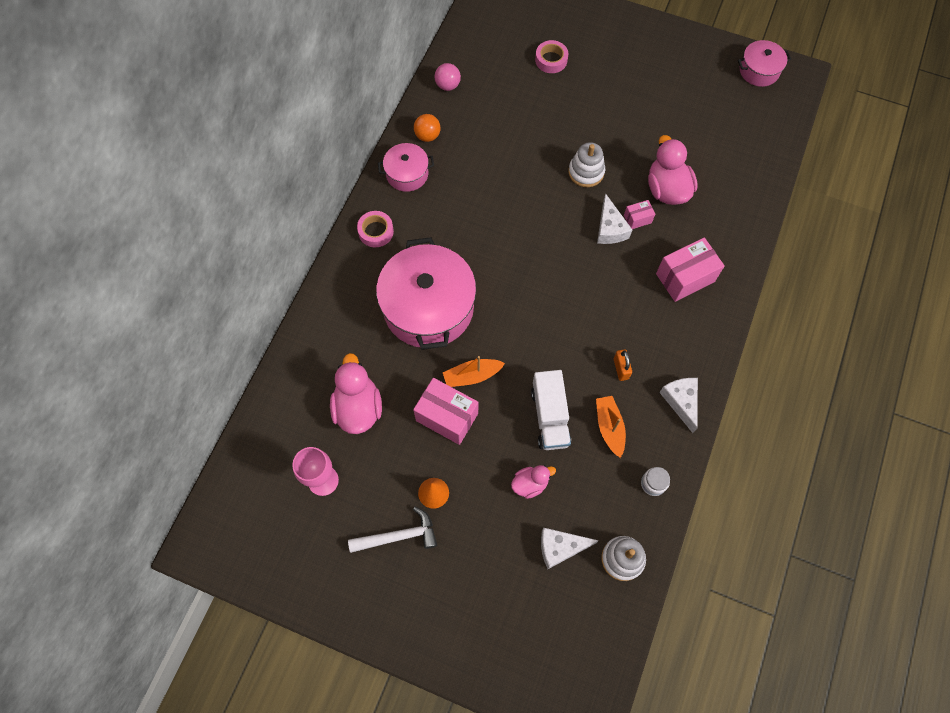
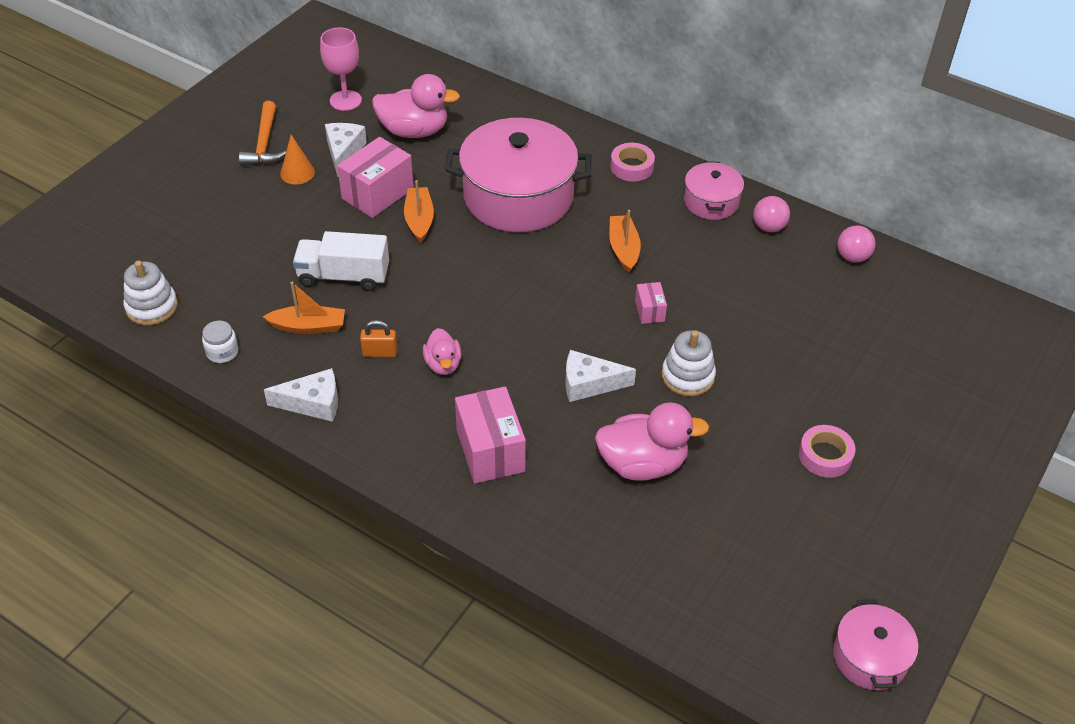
camera: 100 degrees right, 20 degrees down
white hammer [348,507,437,553] -> orange hammer [239,101,286,166]
orange ball [414,114,441,142] -> pink ball [753,196,790,232]
pink duck [511,465,556,499] -> pink duck moved to [423,328,461,375]
pink tape [535,40,568,73] -> pink tape moved to [799,425,856,478]
white cheese [541,527,599,569] -> white cheese moved to [325,123,367,177]
pink box [624,200,655,229] -> pink box moved to [635,282,667,324]
none -> orange boat [609,210,641,273]

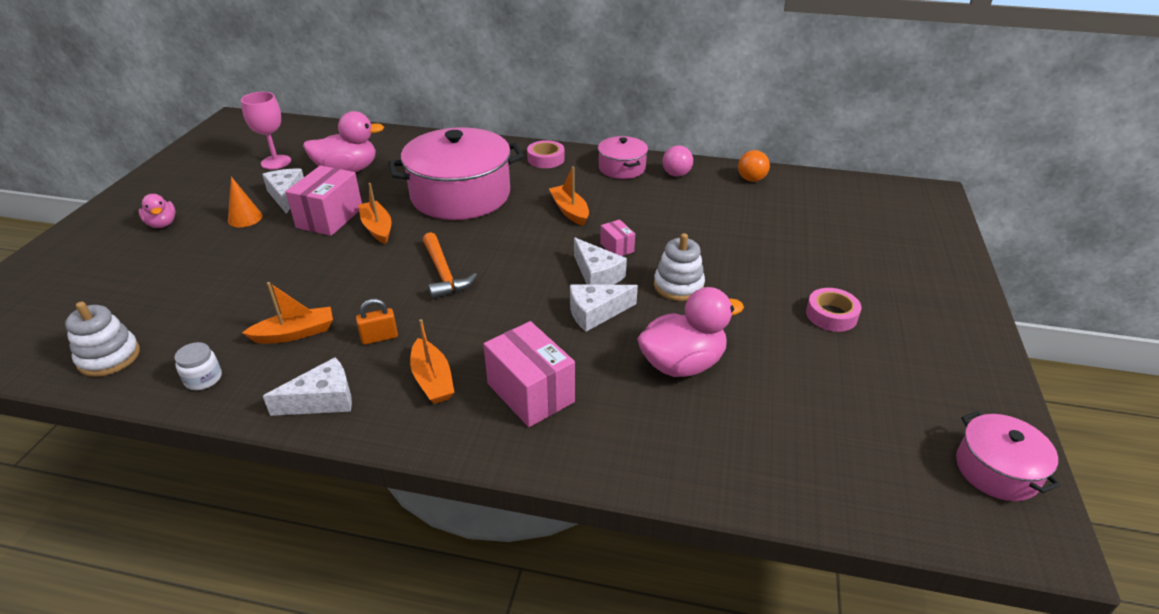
camera: 20 degrees left, 10 degrees down
orange hammer [239,101,286,166] -> orange hammer moved to [423,232,477,299]
white truck [293,231,389,291] -> none
pink duck [423,328,461,375] -> pink duck moved to [138,194,176,228]
pink ball [837,225,875,263] -> orange ball [738,150,770,182]
none -> orange boat [410,319,454,404]
none -> white cheese [574,237,627,285]

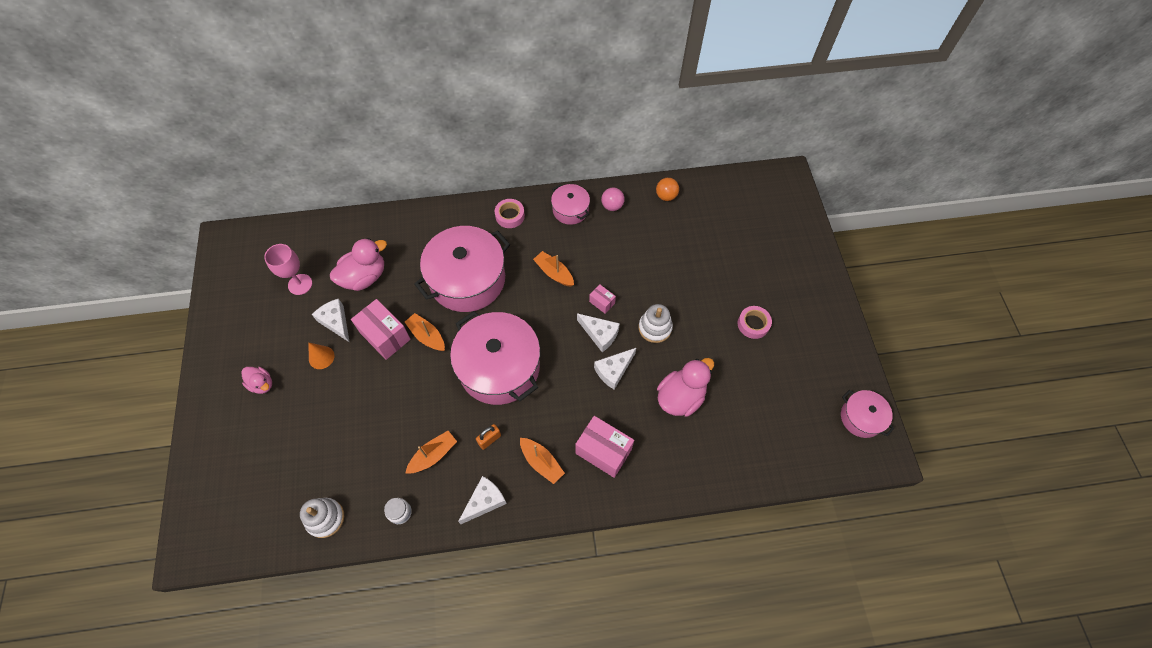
camera: 20 degrees left, 25 degrees up
pink box [286,165,362,236] -> pink box turned 45 degrees counterclockwise [351,299,411,360]
orange hammer [423,232,477,299] -> pink pot [450,311,540,405]

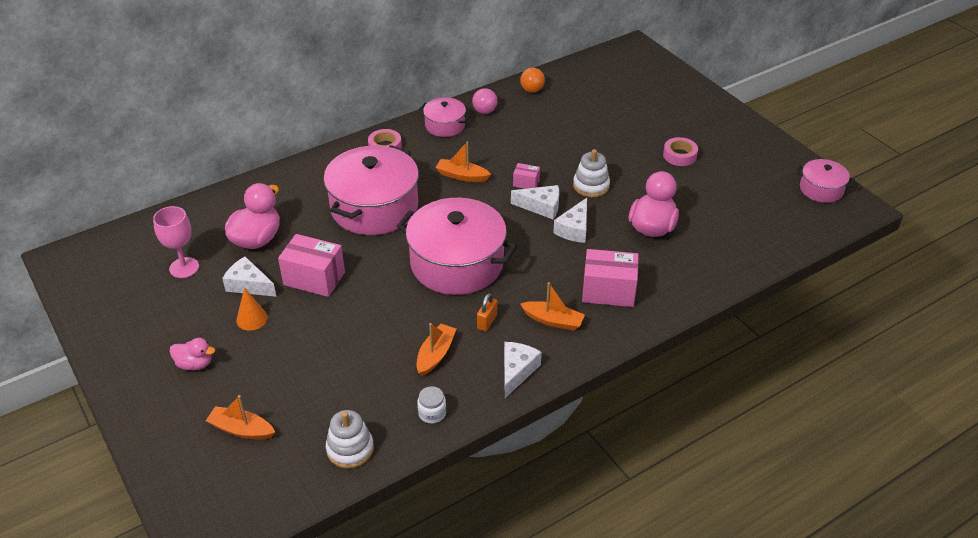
camera: 25 degrees left, 20 degrees down
orange boat [405,313,445,351] -> orange boat moved to [206,395,275,440]

